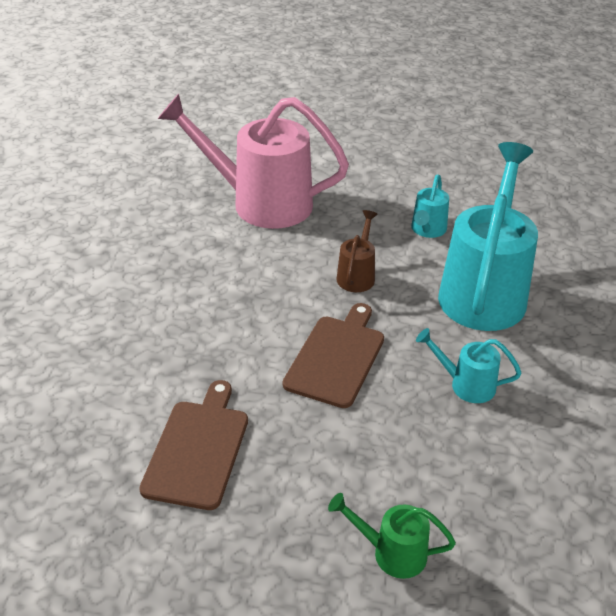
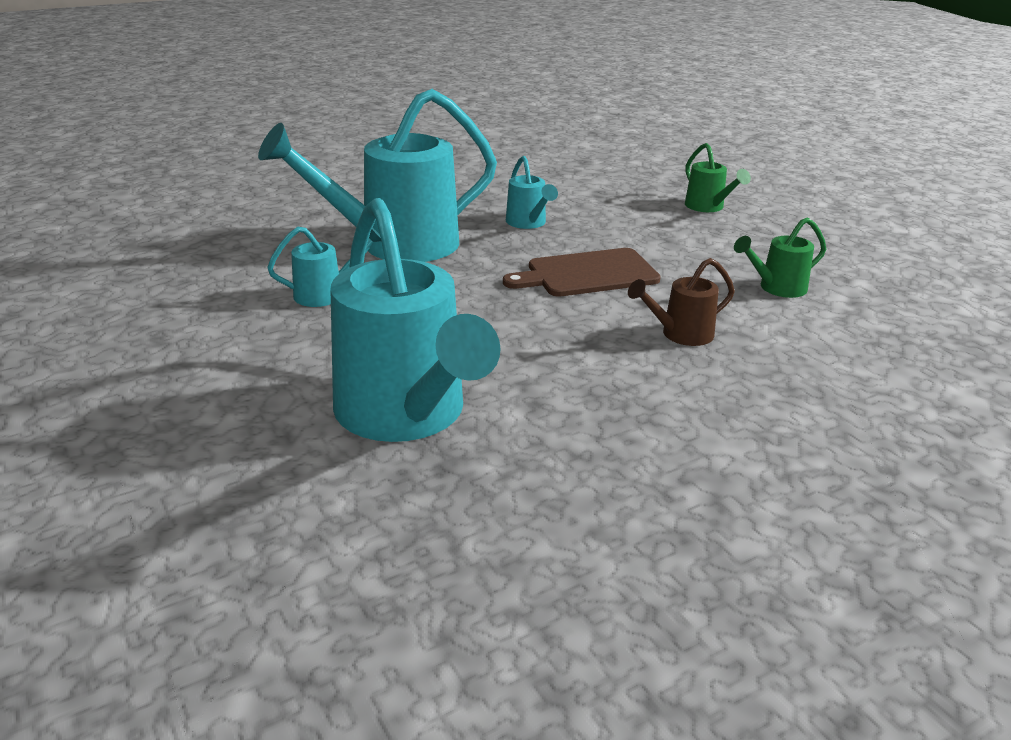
camera: 130 degrees left, 10 degrees down
brown cutting board [139,380,248,510] -> green watering can [734,217,826,298]
pink watering can [158,94,349,229] -> turquoise watering can [330,198,501,442]
brown watering can [337,210,377,292] -> brown watering can moved to [628,258,735,346]

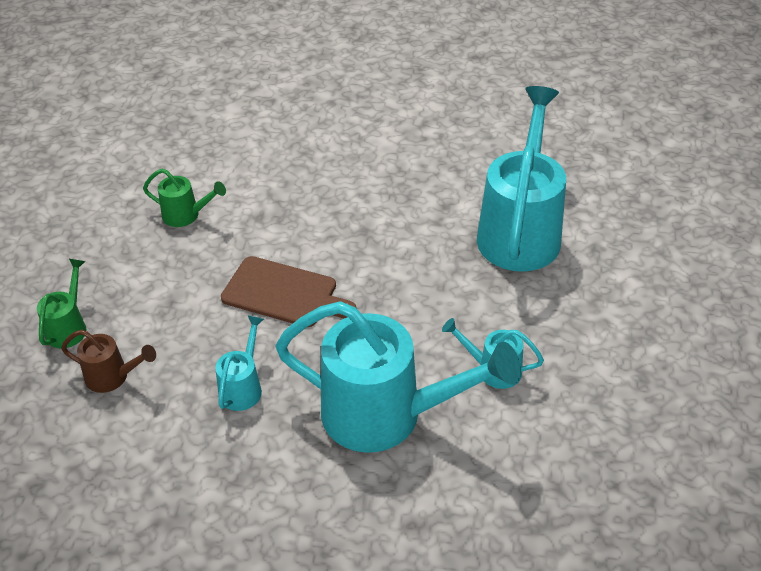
camera: 140 degrees left, 15 degrees up
brown watering can [628,258,735,346] -> brown watering can moved to [61,330,156,393]

